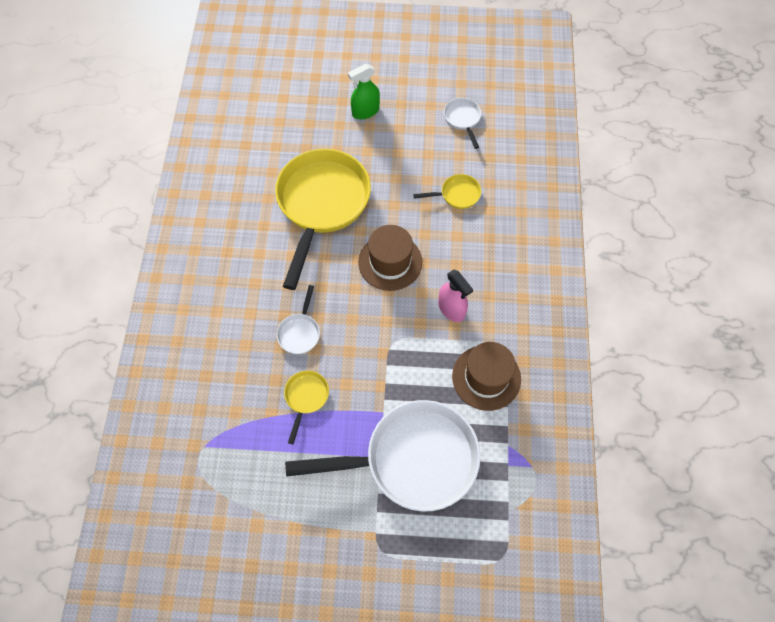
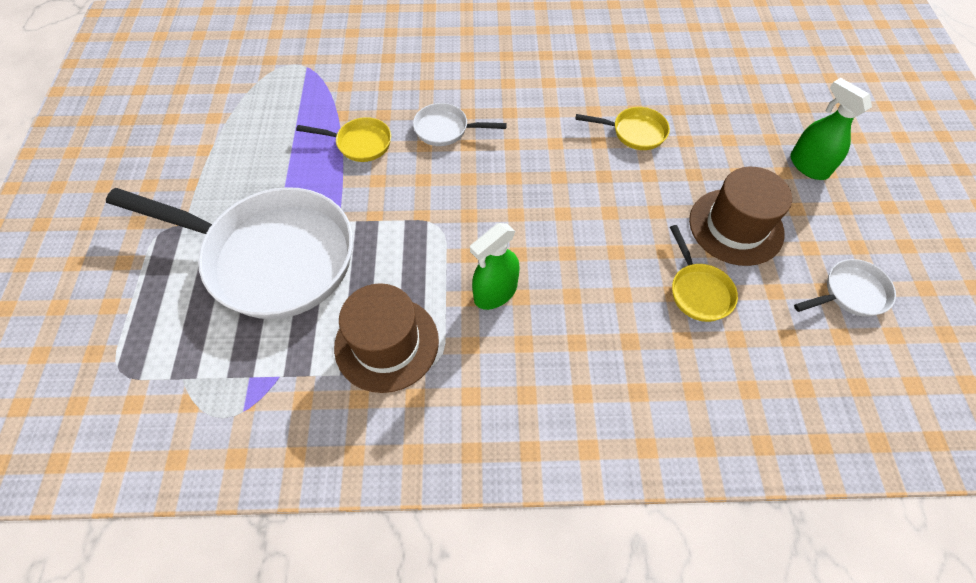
camera: 85 degrees right, 5 degrees down
yellow pan [275,149,371,290] -> yellow pan [575,107,670,150], size x0.42
white pan [285,400,481,512] -> white pan turned 60 degrees counterclockwise [106,187,353,319]
brown hat [358,225,423,291] -> brown hat moved to [689,167,792,266]
pink spray bottle [438,269,473,322] -> green spray bottle [470,223,519,310]

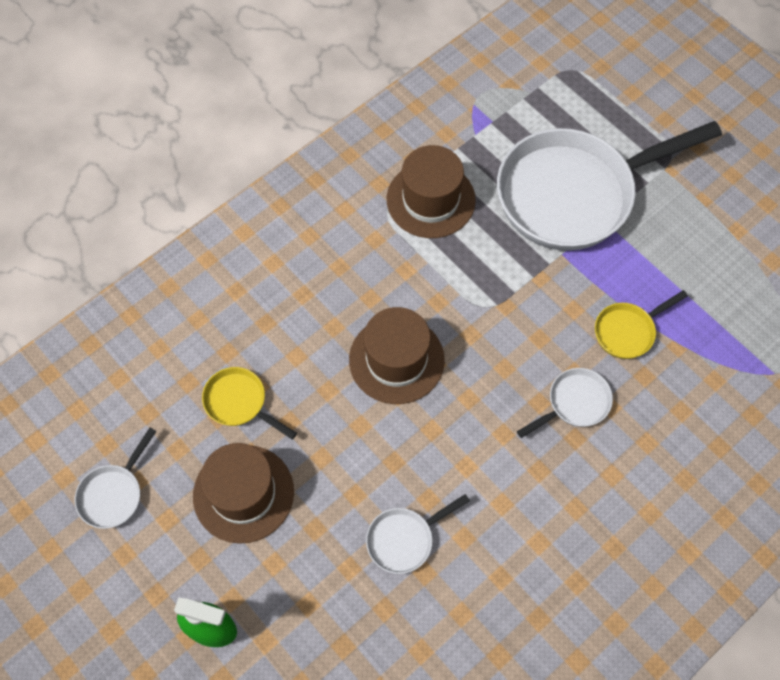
camera: 140 degrees right, 5 degrees up
green spray bottle [470,223,519,310] -> none
yellow pan [575,107,670,150] -> white pan [366,494,470,574]
none -> brown hat [349,307,445,404]

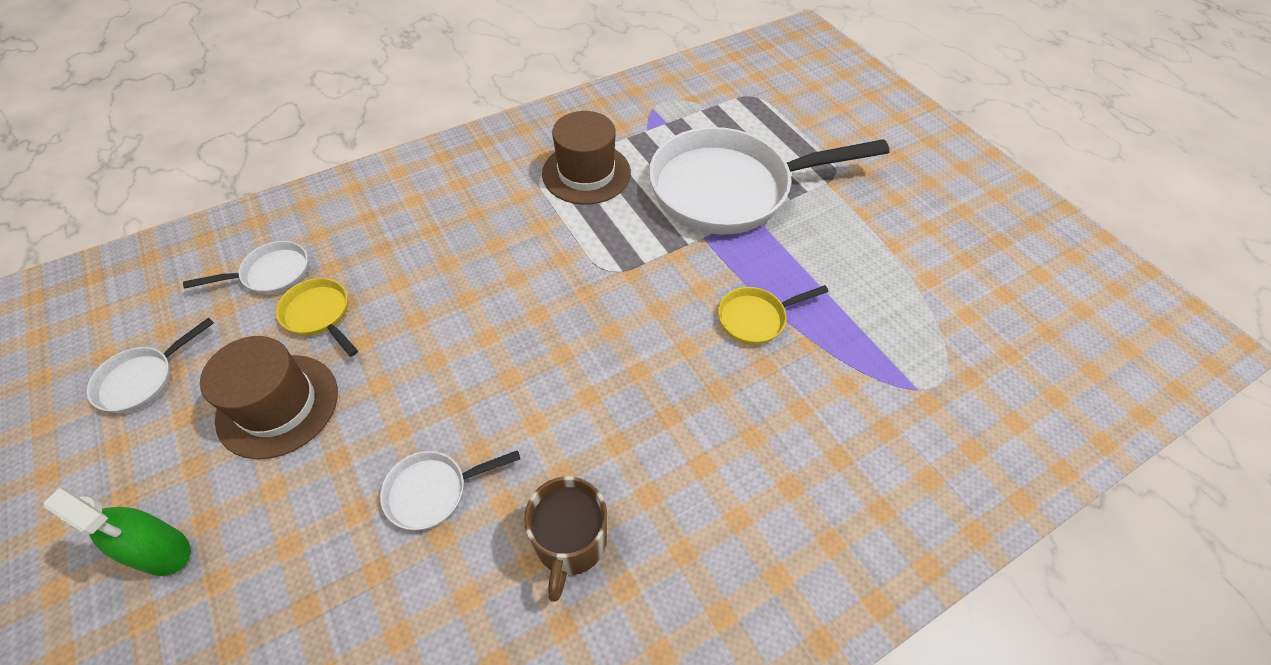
camera: 10 degrees right, 10 degrees down
brown hat [349,307,445,404] -> none
white pan [517,368,613,438] -> white pan moved to [183,241,308,295]
none -> brown mug [524,476,607,602]

